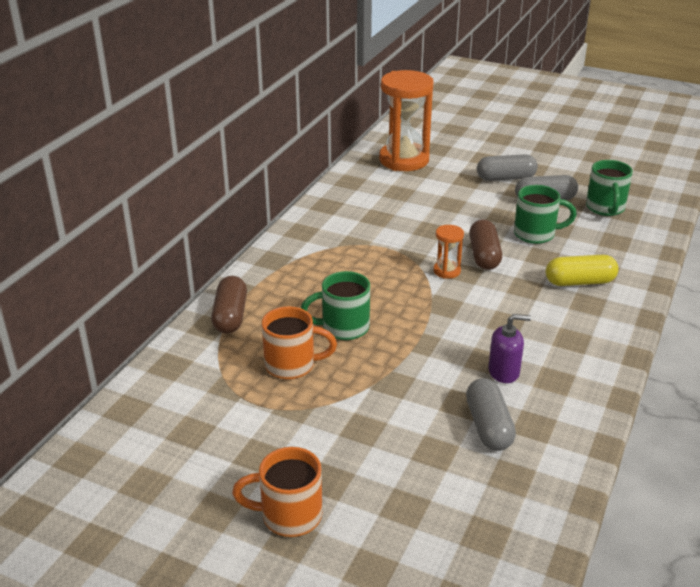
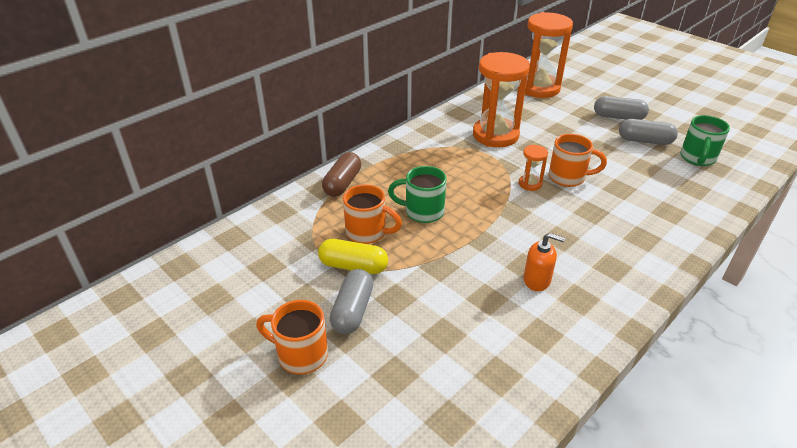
camera: 20 degrees right, 5 degrees up
grey capsule [466,378,516,451] -> grey capsule moved to [330,269,373,334]
brown capsule [469,219,502,270] -> orange mug [549,134,607,187]
purple soap dispenser [488,314,531,383] -> orange soap dispenser [524,233,565,291]
green mug [514,185,577,244] -> none
yellow capsule [546,255,619,286] -> yellow capsule moved to [318,239,388,274]
none -> orange hourglass [473,52,530,147]

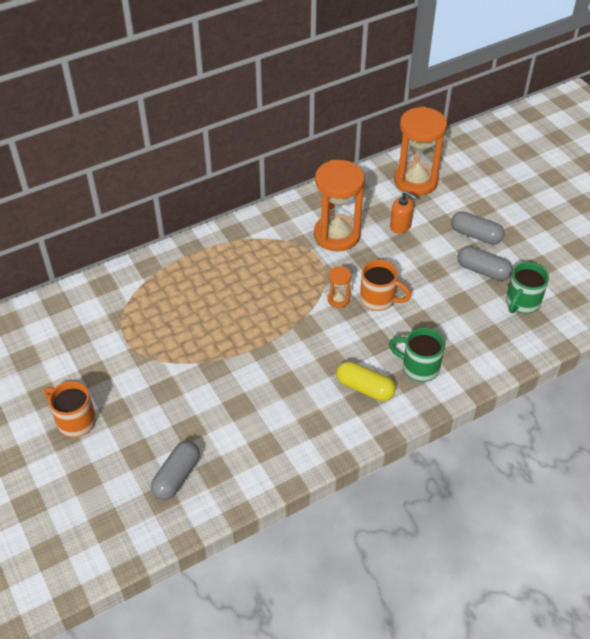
camera: 15 degrees right, 10 degrees up
yellow capsule [318,239,388,274] -> yellow capsule moved to [336,361,396,401]
brown capsule [322,152,361,197] -> none
grey capsule [330,269,373,334] -> grey capsule moved to [151,441,200,500]
orange mug [343,184,402,244] -> none
green mug [388,166,446,223] -> green mug moved to [389,328,445,382]
orange soap dispenser [524,233,565,291] -> orange soap dispenser moved to [390,191,417,234]

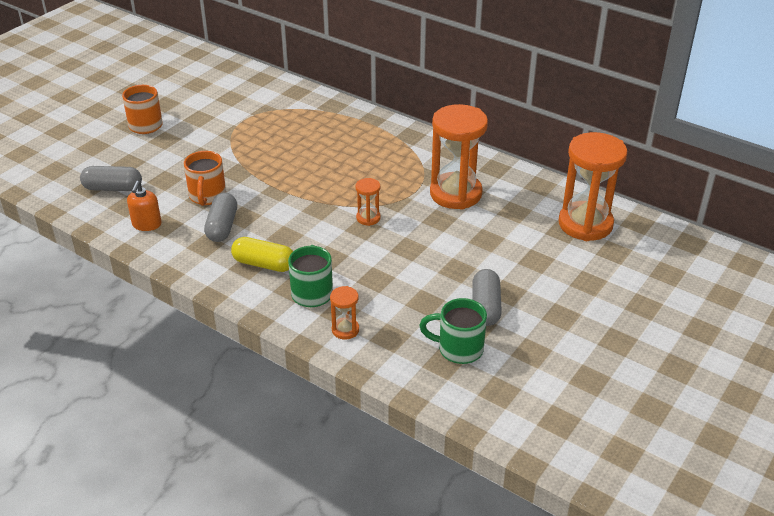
camera: 65 degrees right, 10 degrees down
yellow capsule [336,361,396,401] -> yellow capsule turned 75 degrees counterclockwise [231,237,293,272]
orange mug [360,260,411,311] -> orange mug moved to [184,151,226,206]
orange soap dispenser [390,191,417,234] -> orange soap dispenser moved to [127,181,162,231]
grey capsule [451,211,505,244] -> grey capsule moved to [204,193,237,242]
none -> orange hourglass [330,286,359,340]

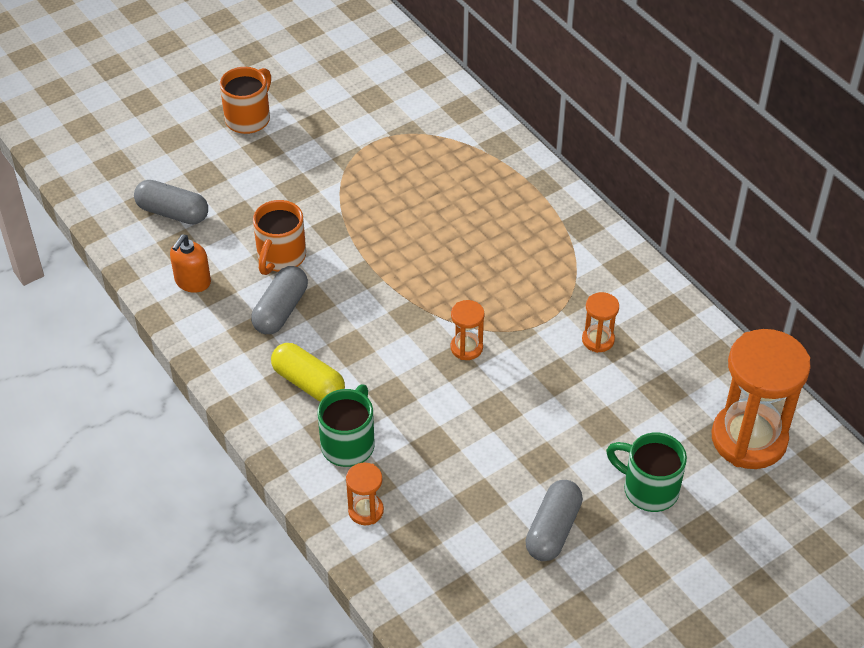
camera: 20 degrees right, 10 degrees up
green mug [419,298,487,364] -> green mug moved to [606,433,687,512]
orange hourglass [430,104,488,210] -> orange hourglass [582,292,619,353], size x0.45

